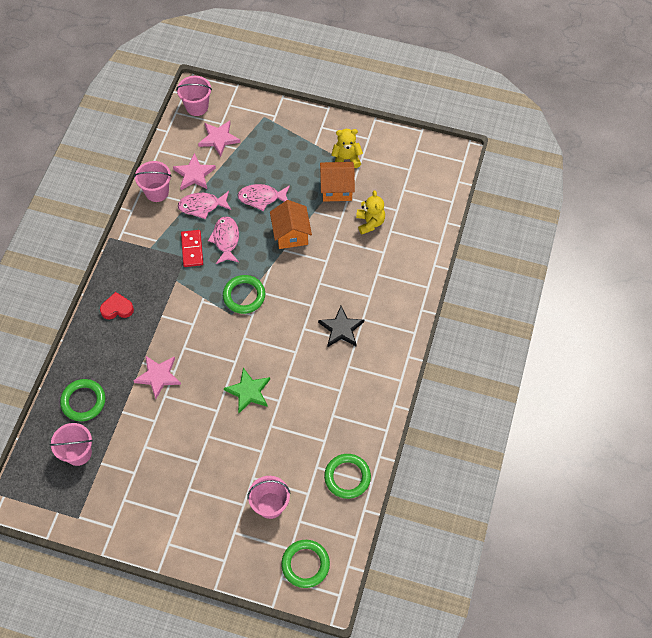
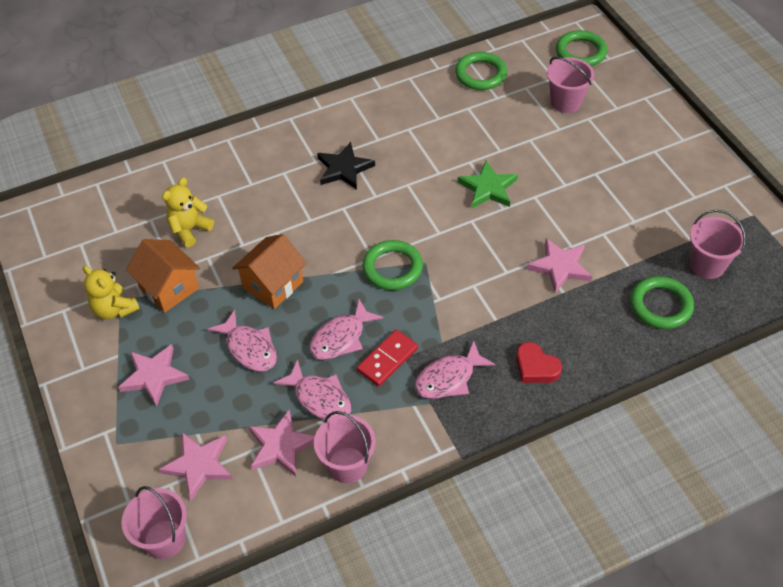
camera: 130 degrees left, 10 degrees down
none -> pink star [118,344,190,407]
none -> pink fish [415,341,496,399]

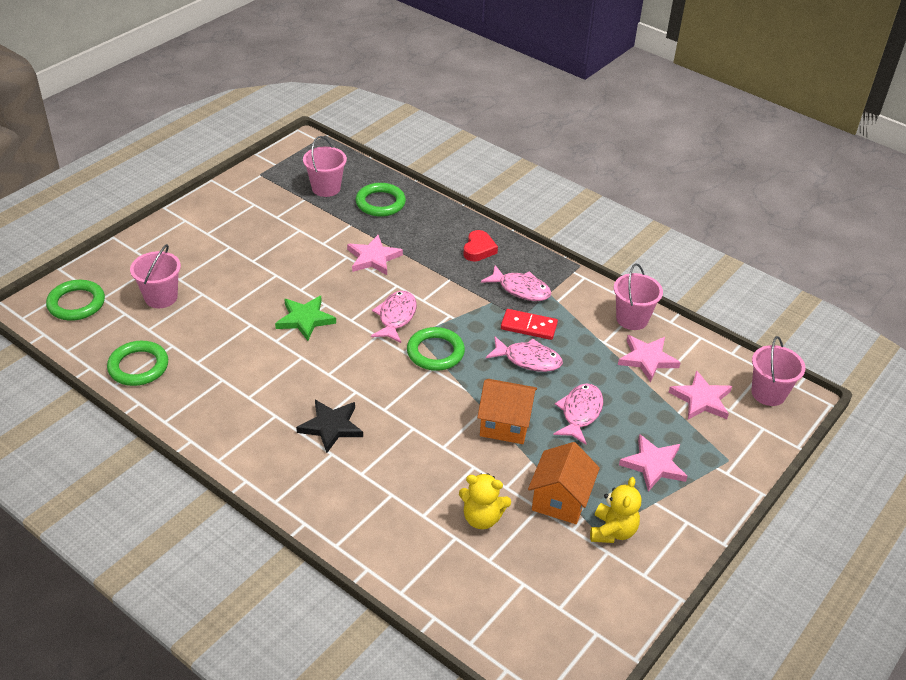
camera: 120 degrees left, 10 degrees down
pink fish [273,359,351,420] -> pink fish moved to [371,291,417,343]

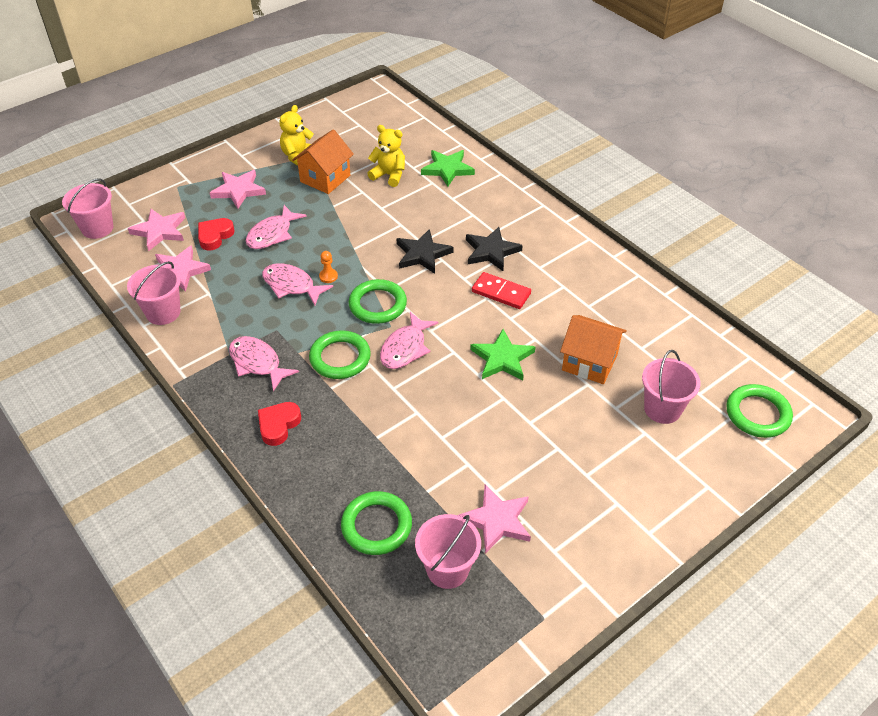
camera: 165 degrees left, 5 degrees up
green ring [107,341,168,386] -> green ring moved to [309,330,371,379]
pink star [347,235,403,275] -> pink star moved to [458,484,531,554]
orange house [477,379,537,444] -> orange house moved to [560,315,627,384]
red domino [501,309,558,340] -> red domino moved to [472,272,531,309]
none -> red heart [198,218,235,250]
none -> orange pawn [319,251,338,283]
none -> black star [397,229,453,274]
none -> green star [421,150,475,187]

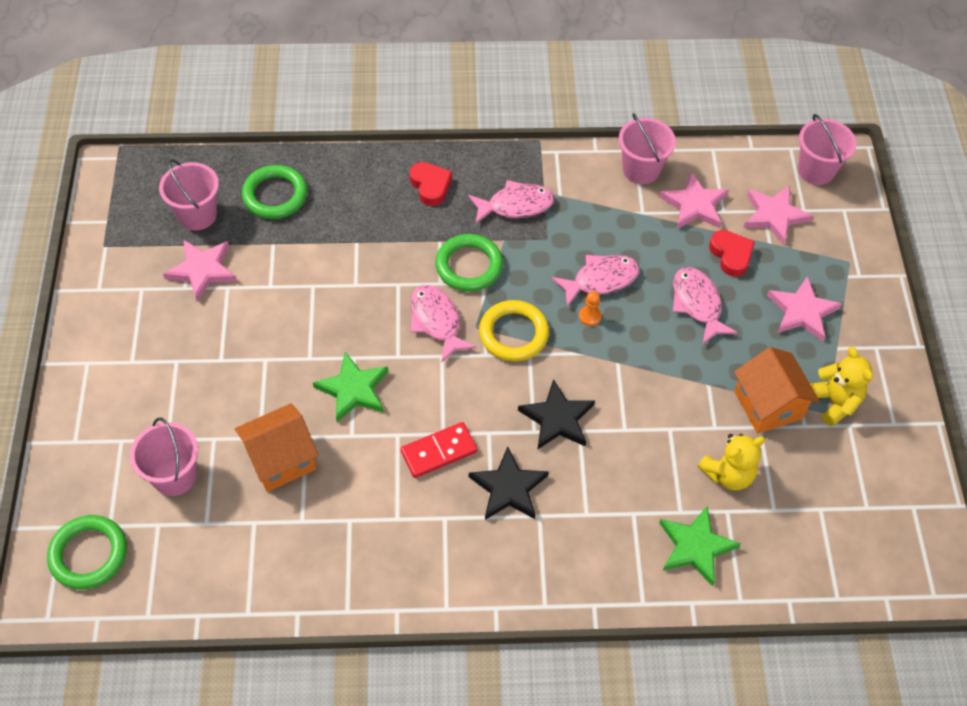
camera: 125 degrees right, 10 degrees up
green ring [349,279,407,324] -> yellow ring [479,300,549,361]

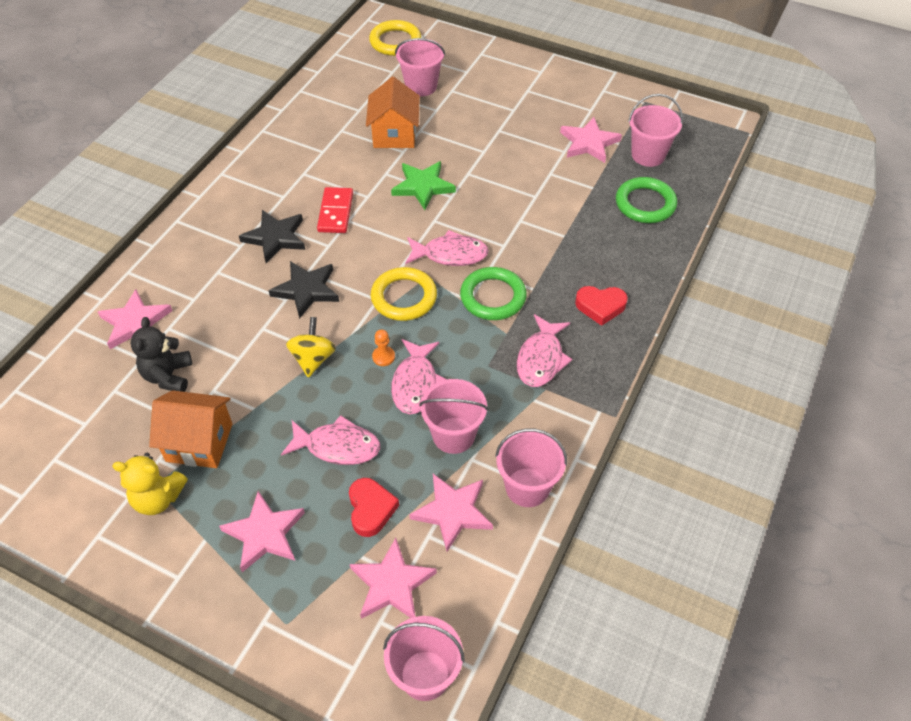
camera: 120 degrees right, 5 degrees down
green ring [47,515,127,589] -> yellow ring [369,20,421,56]
green star [660,506,740,586] -> pink star [98,289,173,349]
yellow teddy bear [697,434,765,490] -> black teddy bear [131,317,192,392]
red heart [709,230,755,277] -> red heart turned 105 degrees counterclockwise [349,478,399,537]
none -> yellow spinning top [286,317,336,378]
none -> pink bucket [419,379,488,454]

